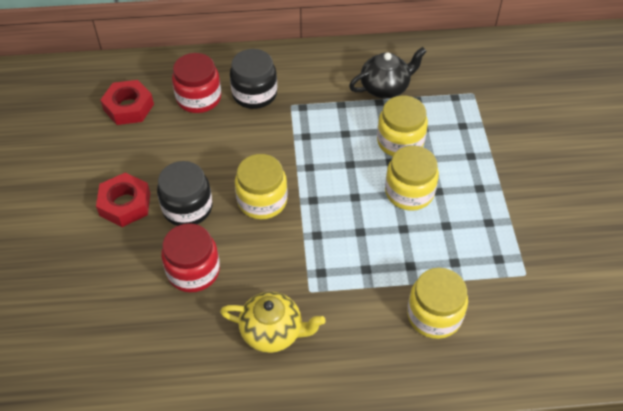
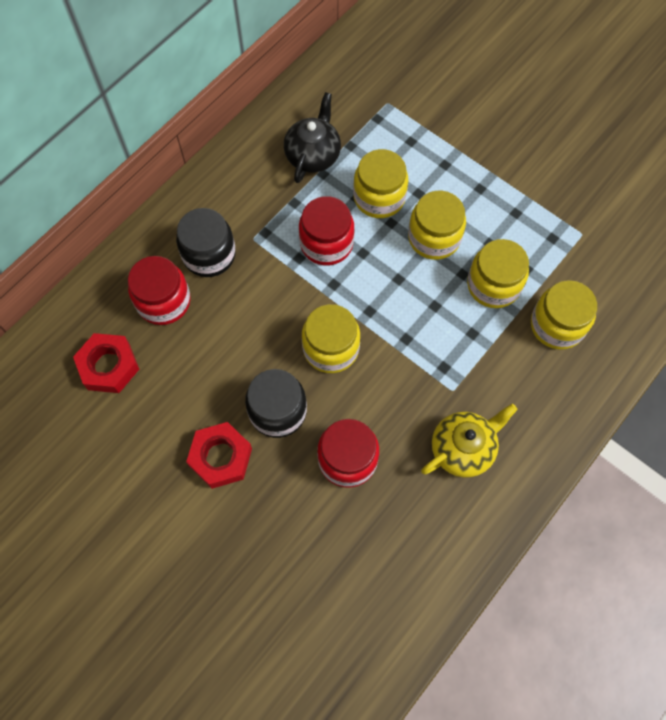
camera: 45 degrees left, 15 degrees up
none -> red jar [299,196,355,266]
none -> yellow jar [467,239,529,308]

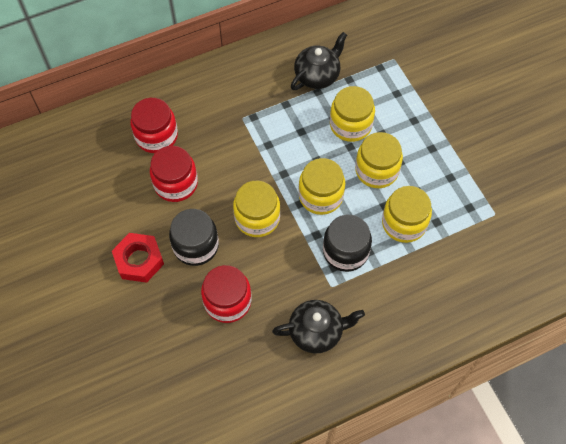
camera: 25 degrees right, 5 degrees down
red nut [73,333,139,393] -> none
black jar [176,208,236,277] -> black jar moved to [323,215,372,272]
red jar [299,196,355,266] -> red jar moved to [150,146,198,202]
yellow teapot [421,404,517,478] -> black teapot [272,300,365,353]
yellow jar [531,280,597,350] -> yellow jar moved to [298,158,345,215]

